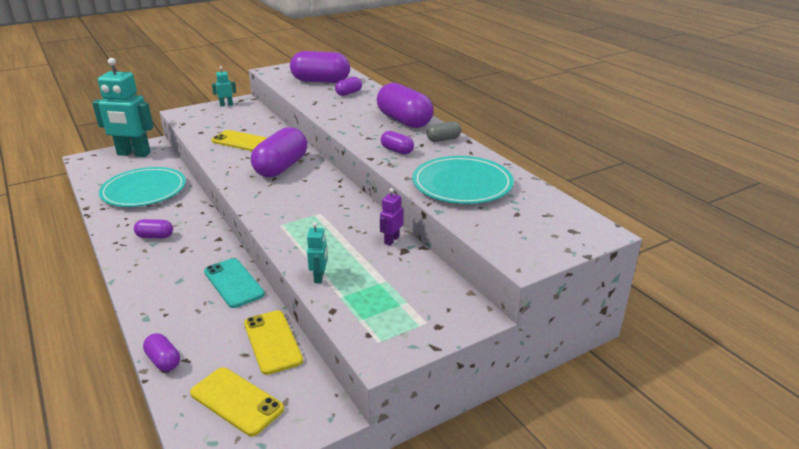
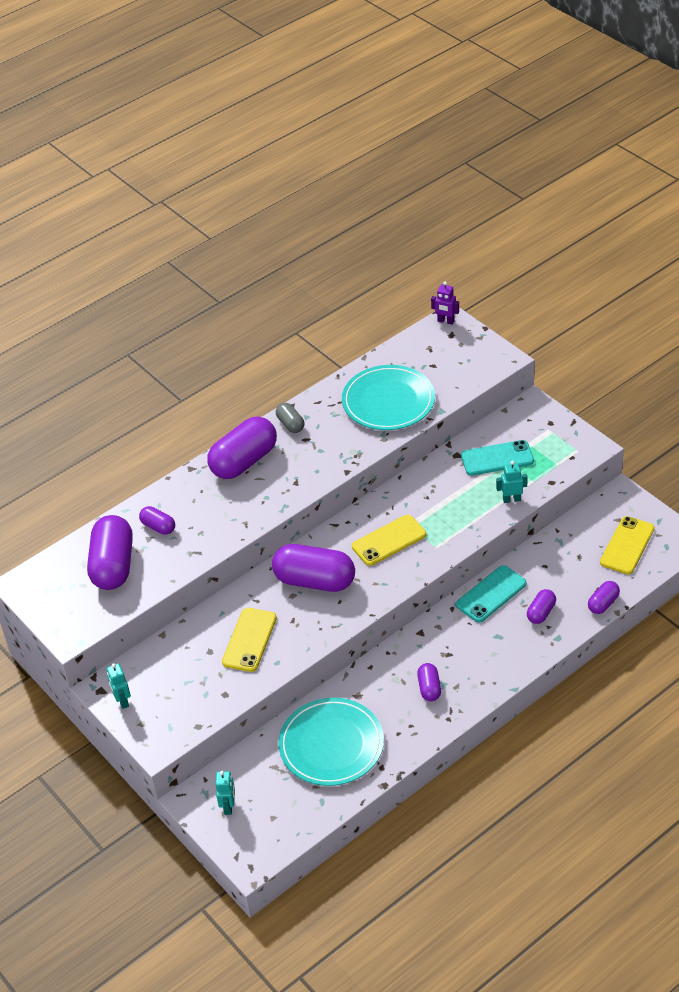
camera: 95 degrees left, 15 degrees up
turquoise robot [92,58,154,157] -> turquoise robot [216,771,235,815], size x0.43
yellow phone [244,310,303,375] -> yellow phone moved to [352,515,426,566]
purple robot [380,188,403,245] -> purple robot moved to [431,281,459,325]
purple capsule [381,131,414,154] -> purple capsule moved to [527,589,556,624]
none -> turquoise phone [461,440,534,476]

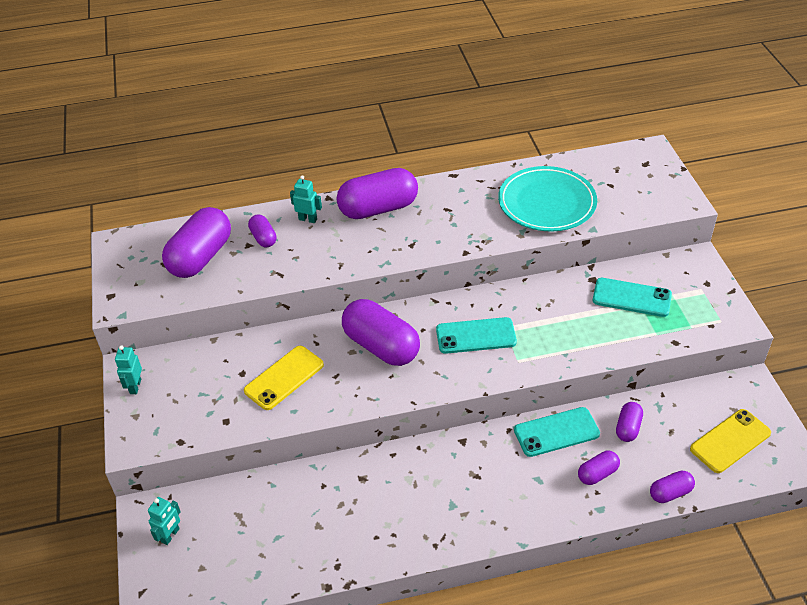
camera: 25 degrees right, 0 degrees up
grey capsule [276,403,304,433] -> none
turquoise plate [278,698,384,786] -> none
yellow phone [352,515,426,566] -> turquoise phone [436,317,517,354]
purple capsule [417,663,441,701] -> purple capsule moved to [616,402,643,442]
purple robot [431,281,459,325] -> none
turquoise robot [496,461,528,503] -> turquoise robot moved to [290,175,322,223]

